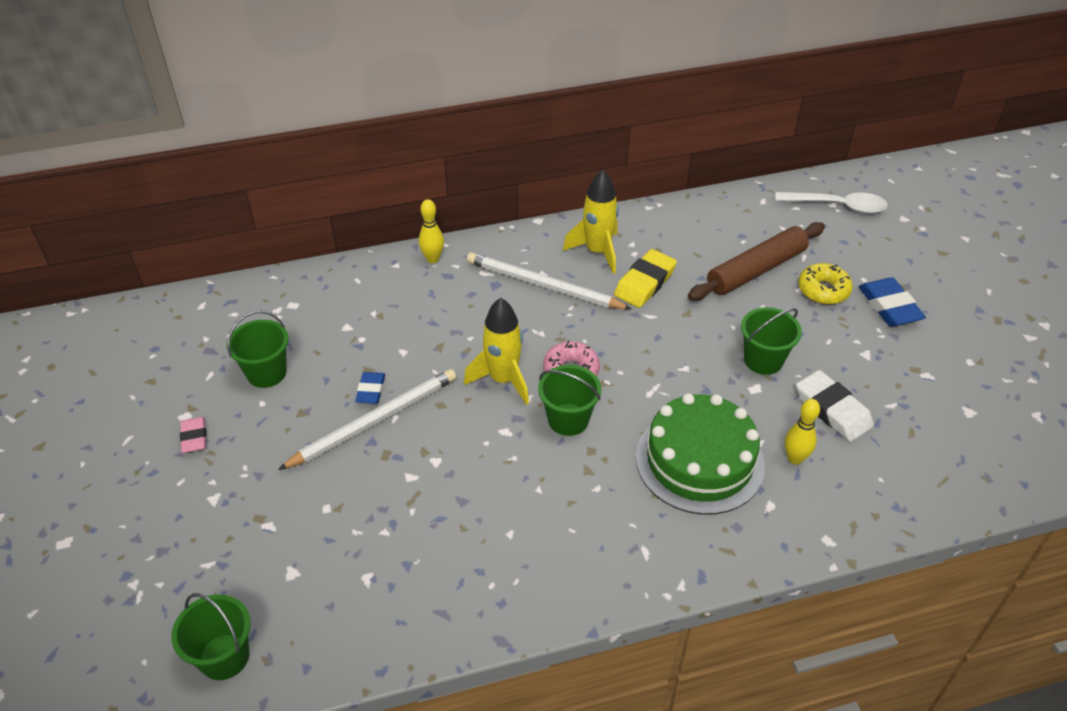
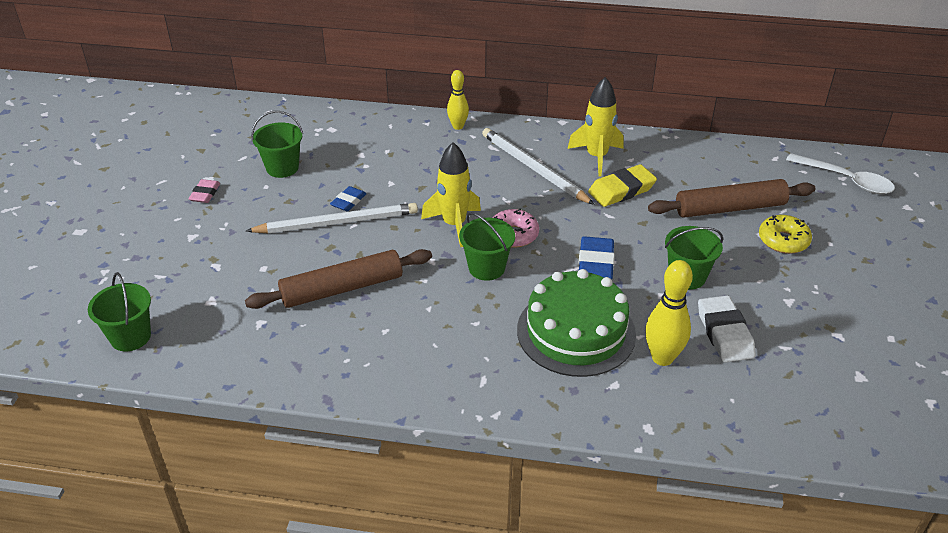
camera: 25 degrees right, 5 degrees down
yellow bowling pin [785,399,820,465] -> yellow bowling pin [645,260,693,366], size x1.52
blue eraser [858,277,926,327] -> blue eraser moved to [579,236,615,280]
none -> brown rolling pin [245,249,432,309]

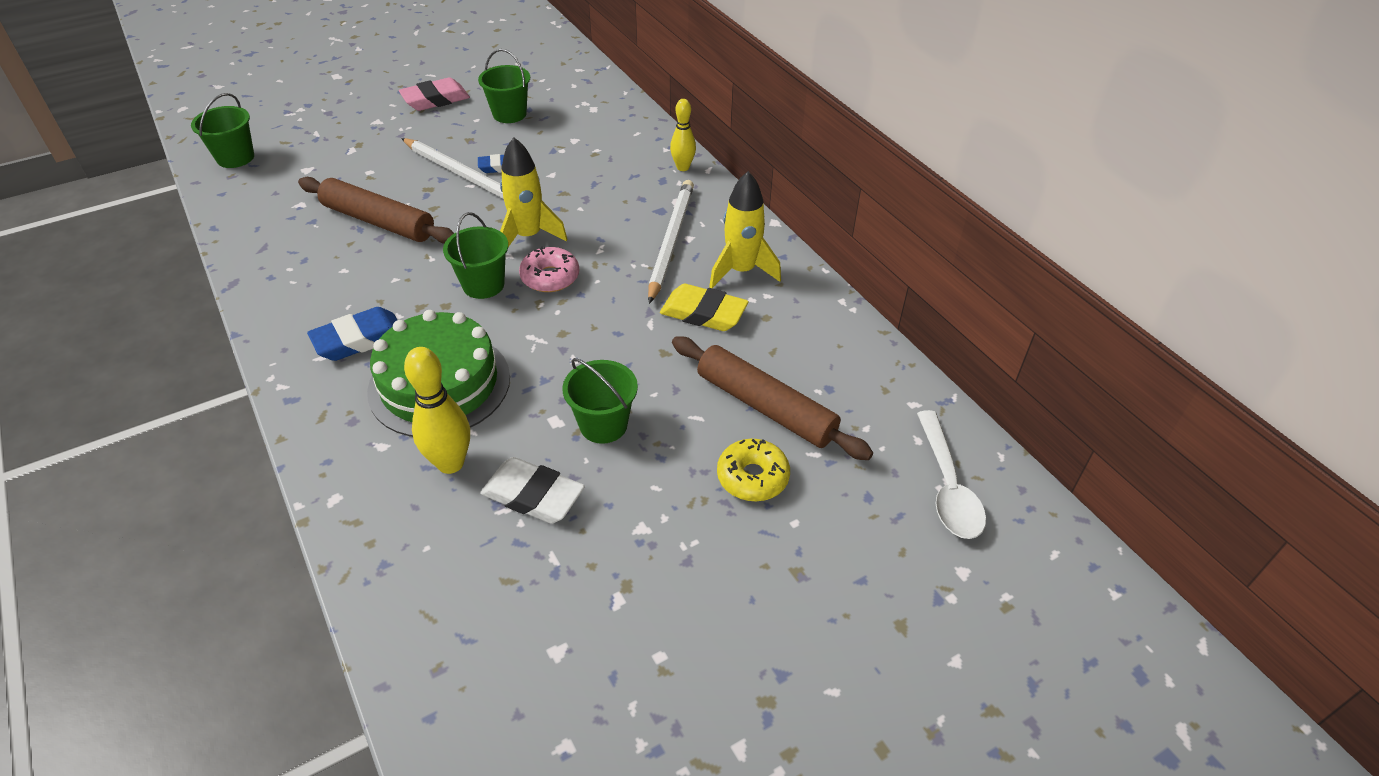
camera: 50 degrees right, 5 degrees up
pink eraser [189,179,220,203] -> pink eraser [399,77,470,111], size x1.66
blue eraser [579,236,615,280] -> blue eraser moved to [307,307,397,361]
white eraser [698,295,756,362] -> white eraser turned 75 degrees clockwise [480,457,585,524]

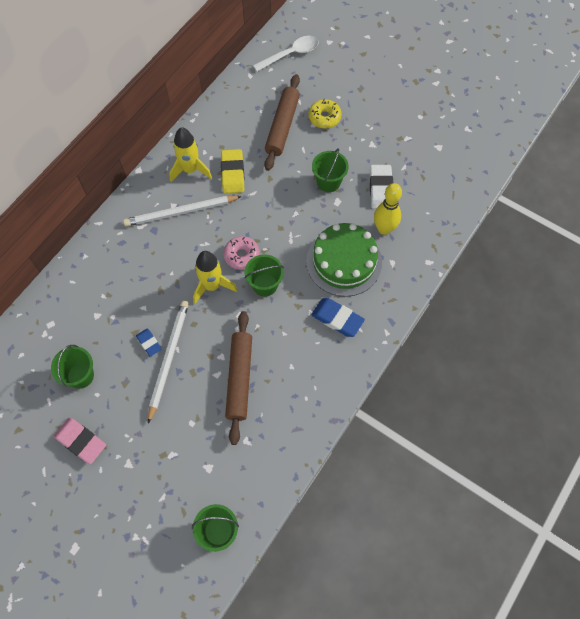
camera: 115 degrees left, 20 degrees up
yellow bowling pin [670,99,696,171] -> none

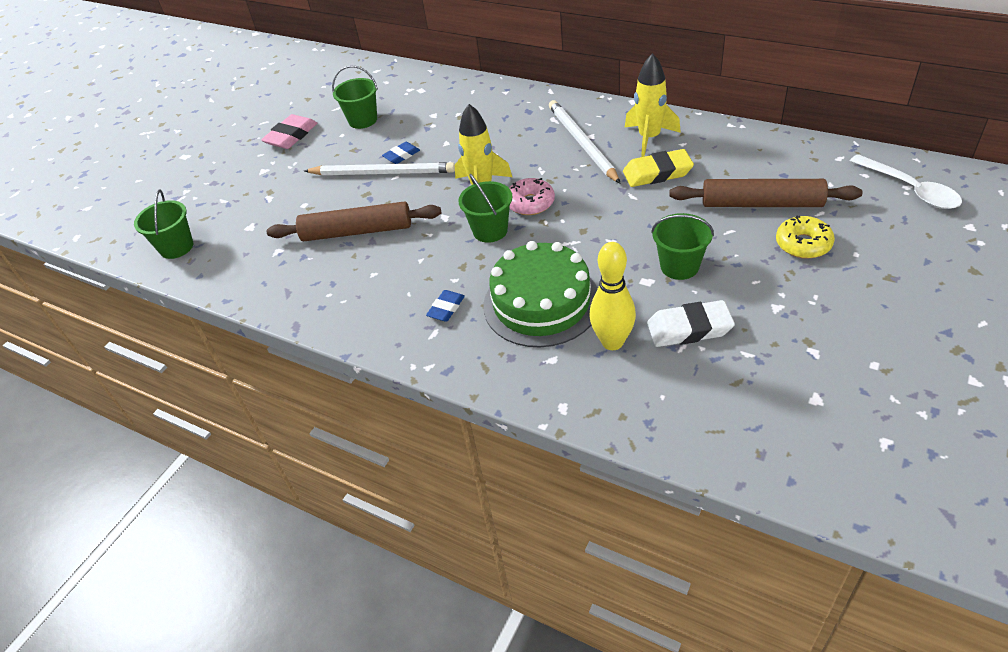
camera: 90 degrees right, 20 degrees down
blue eraser [311,298,365,337] -> blue eraser [426,290,465,321], size x0.60

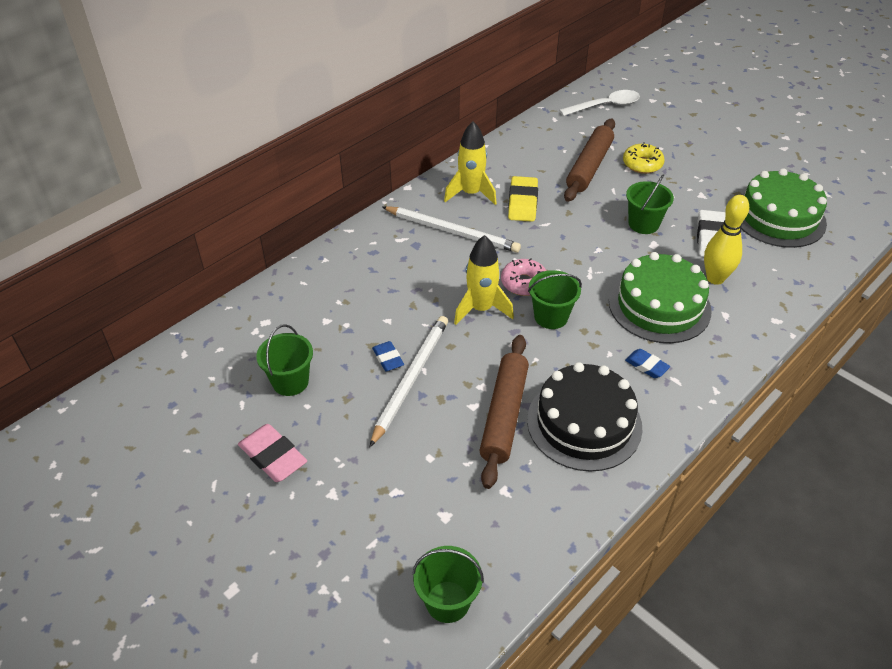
camera: 80 degrees left, 0 degrees up
white pencil [549,100,621,184] -> white pencil turned 150 degrees counterclockwise [382,206,521,253]
none -> black cake [527,362,642,472]
none -> green cake [741,168,827,248]

